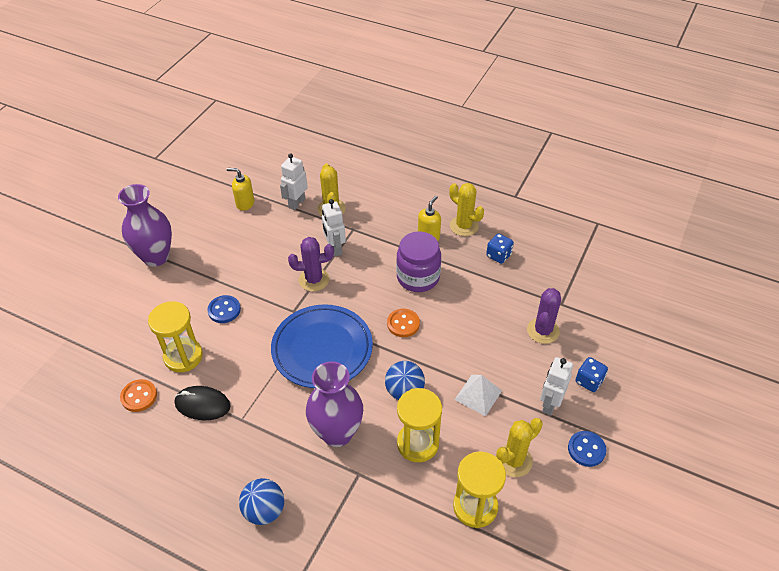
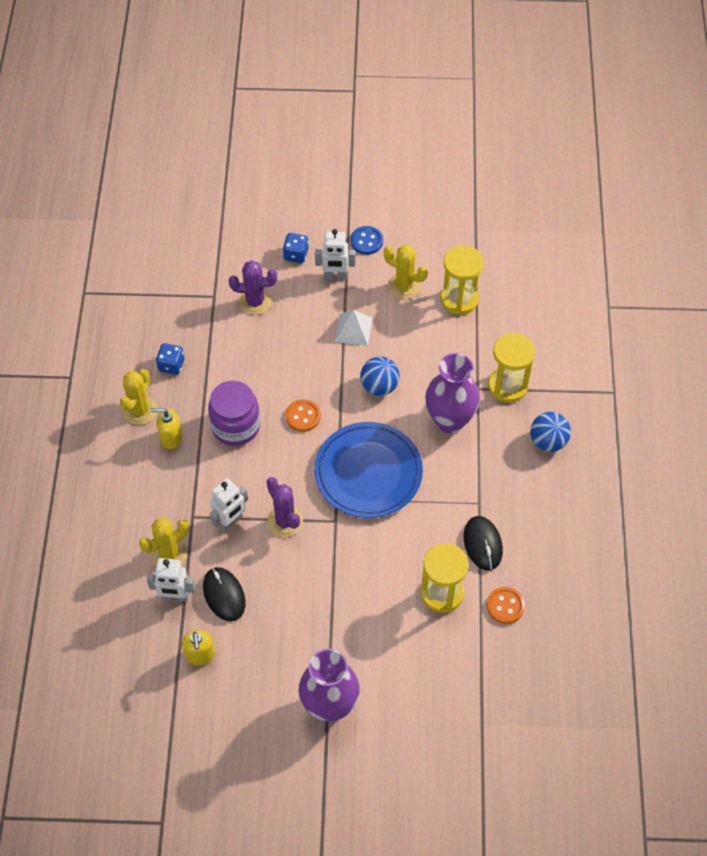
camera: 115 degrees left, 10 degrees up
blue button [207,295,241,323] -> none
yellow hourglass [397,388,442,462] -> yellow hourglass moved to [488,333,535,403]
none -> black mouse [203,567,246,622]

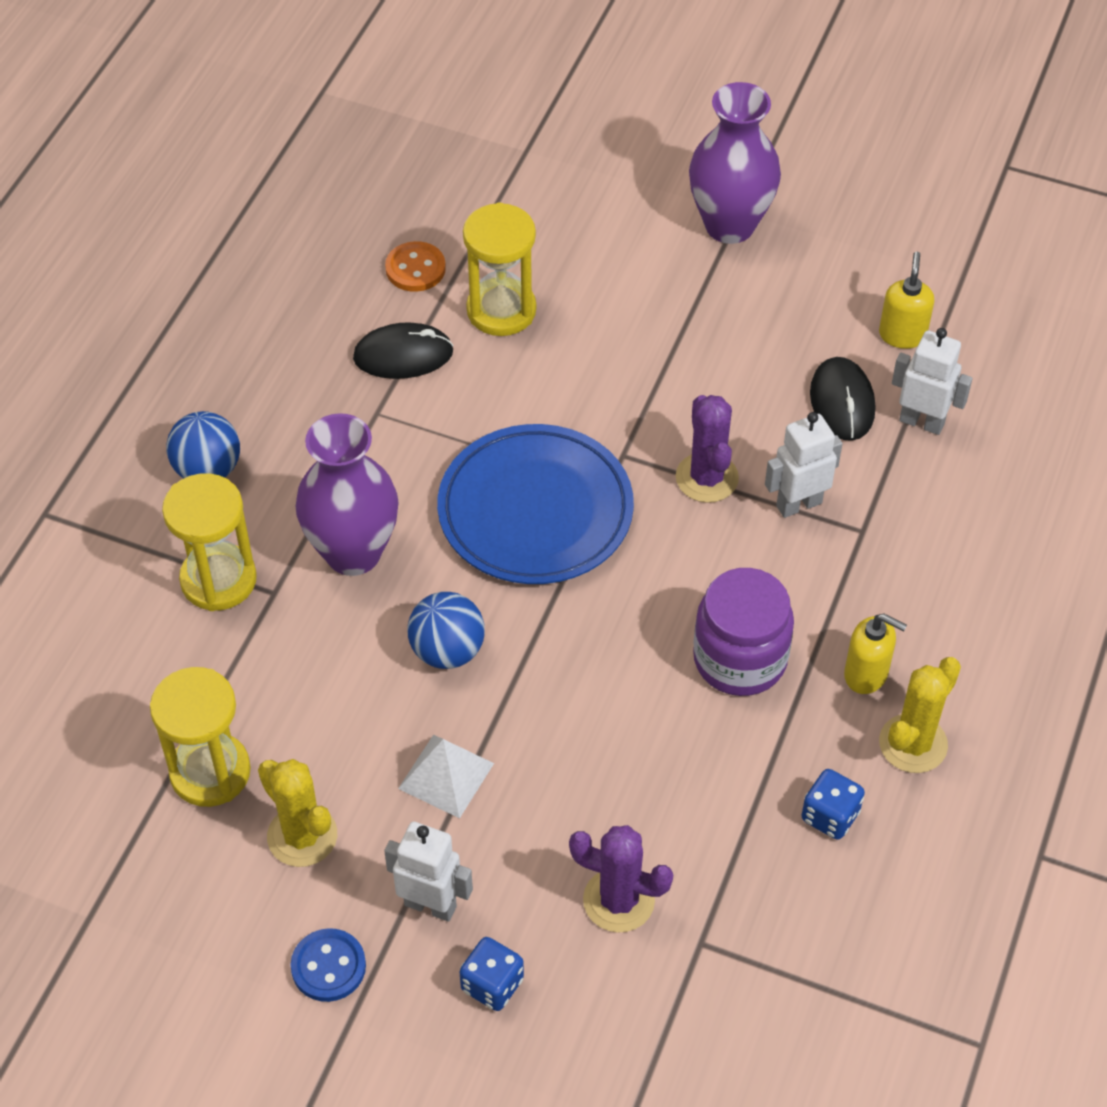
camera: 160 degrees left, 5 degrees down
yellow cactus [139,517,189,566] -> none
orange button [286,399,321,432] -> none
black mouse [464,516,503,570] -> black mouse turned 75 degrees clockwise [353,322,454,379]

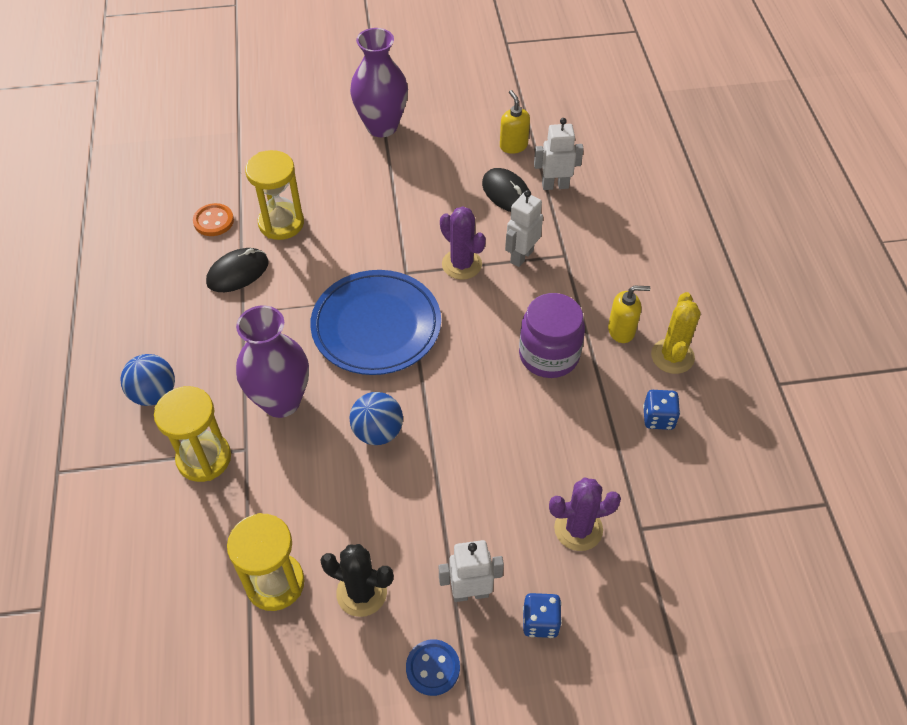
camera: 30 degrees left, 0 degrees up
yellow cactus [258,759,337,867] -> black cactus [320,544,394,617]
white pyramid [398,735,494,818] -> none

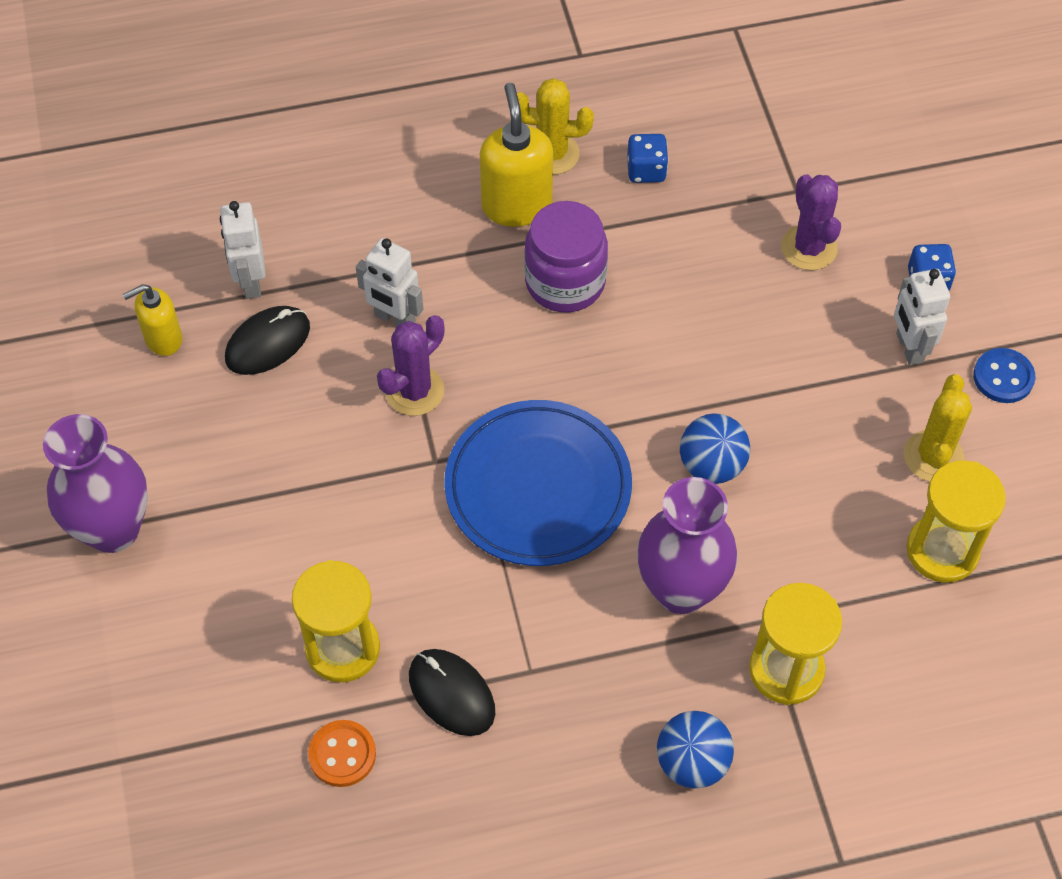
camera: 95 degrees left, 5 degrees up
black cactus [320,544,394,617] -> yellow cactus [904,374,972,482]
yellow soap dispenser [608,285,650,343] -> yellow soap dispenser [480,83,553,227], size x1.61

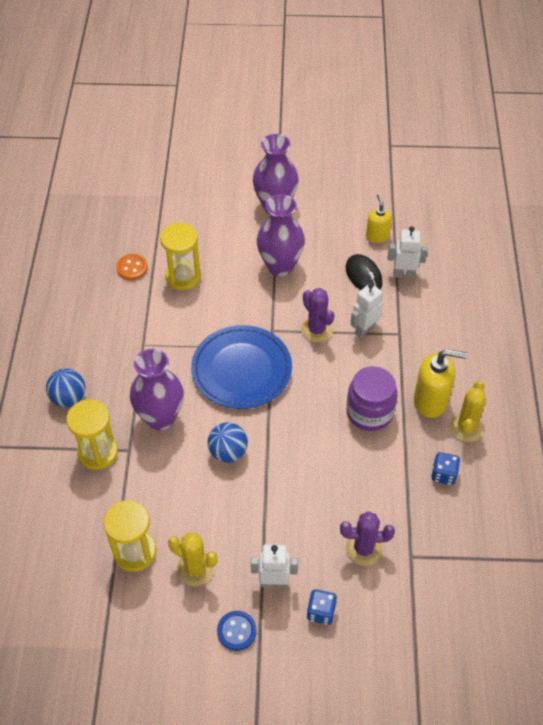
camera: 105 degrees right, 5 degrees down
black mouse [409,649,495,736] -> none
none -> purple vase [257,194,305,276]

